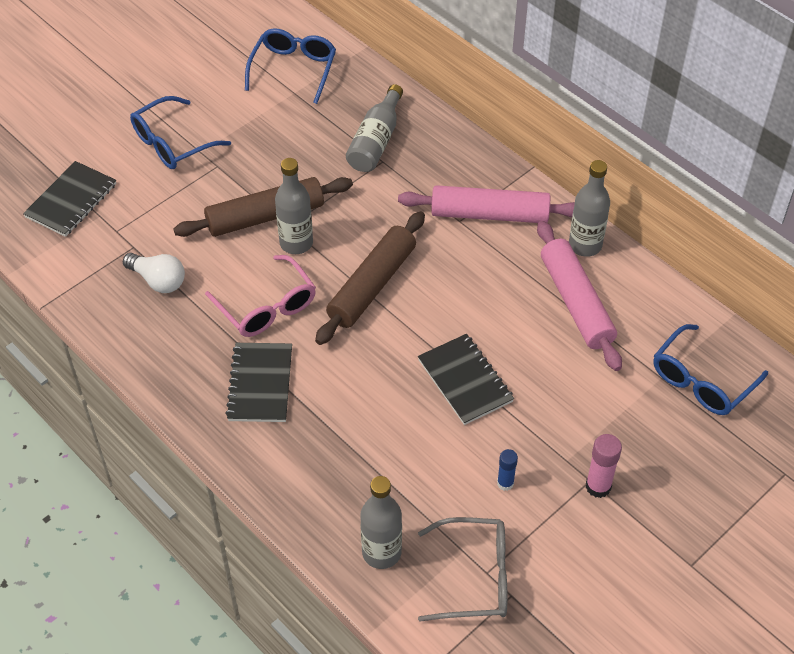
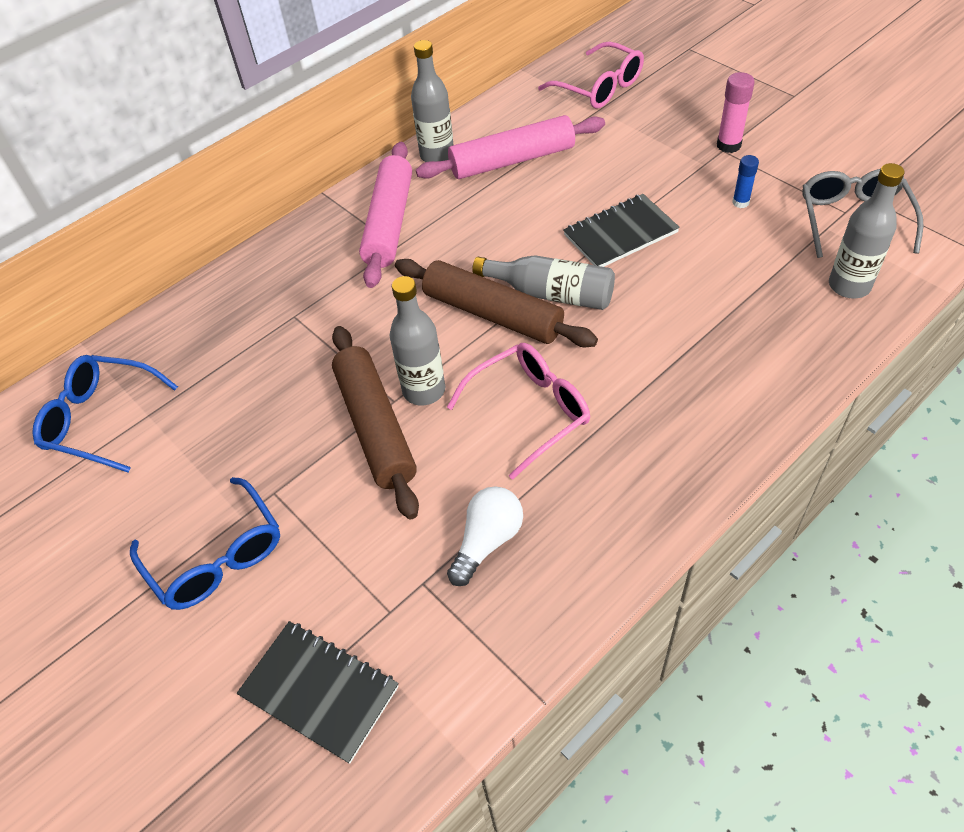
camera: 85 degrees left, 0 degrees up
black notebook [225,343,292,422] -> none
grey bottle [346,84,403,172] -> grey bottle moved to [472,255,615,310]
blue glasses [653,324,768,415] -> pink glasses [538,41,644,109]

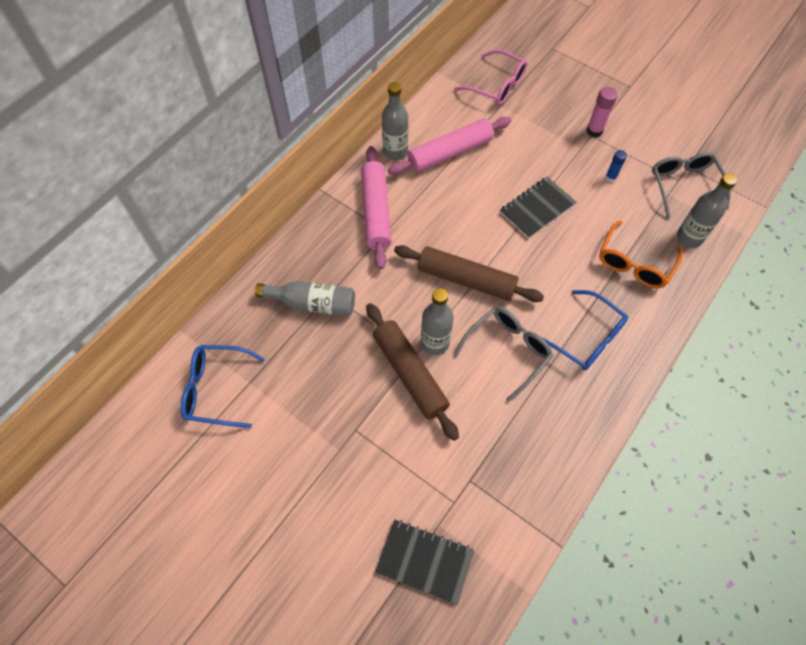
camera: 15 degrees left, 10 degrees up
blue glasses [130,477,280,610] -> blue glasses moved to [543,290,628,371]
pink glasses [447,343,590,480] -> grey glasses [454,307,553,402]
white light bulb [447,486,523,586] -> none
grey bottle [472,255,615,310] -> grey bottle moved to [255,281,355,316]
none -> orange glasses [599,221,683,288]

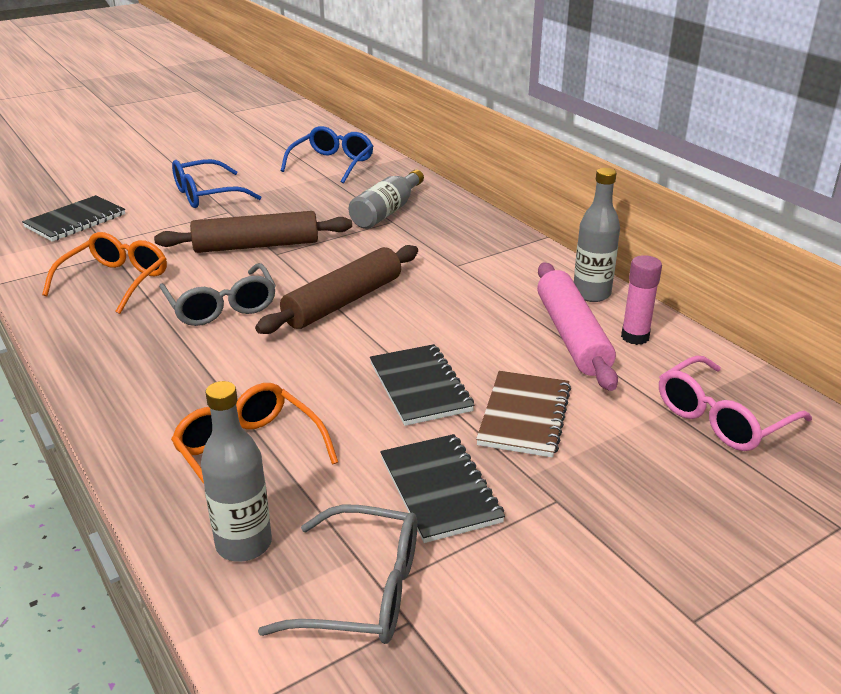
camera: 110 degrees right, 30 degrees down
pink rolling pin [361,146,391,269] -> none
grey bottle [421,288,454,355] -> none
blue glasses [543,290,628,371] -> blue glasses moved to [172,159,261,208]
pink glue stick [586,87,617,137] -> pink glue stick moved to [621,255,662,345]
blue glue stick [605,150,627,182] -> black notebook [380,434,505,543]
none -> orange glasses [42,232,167,314]
none -> brown notebook [476,371,571,458]

